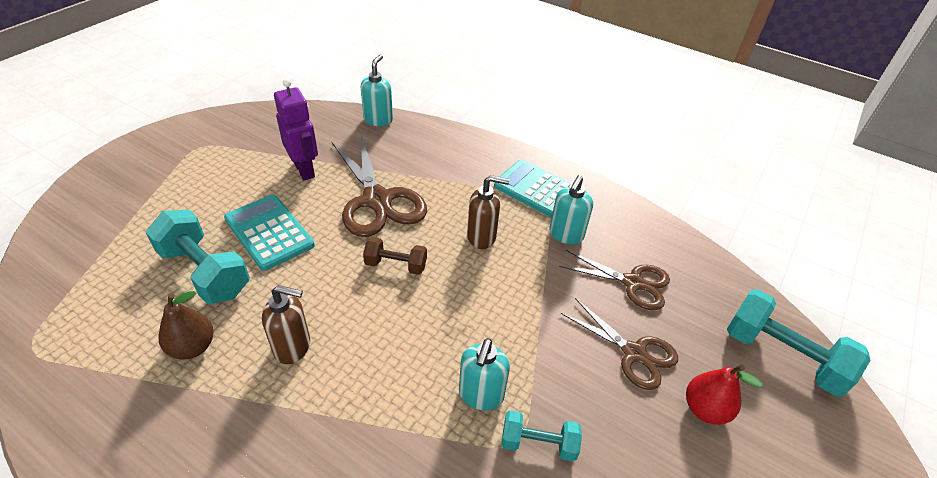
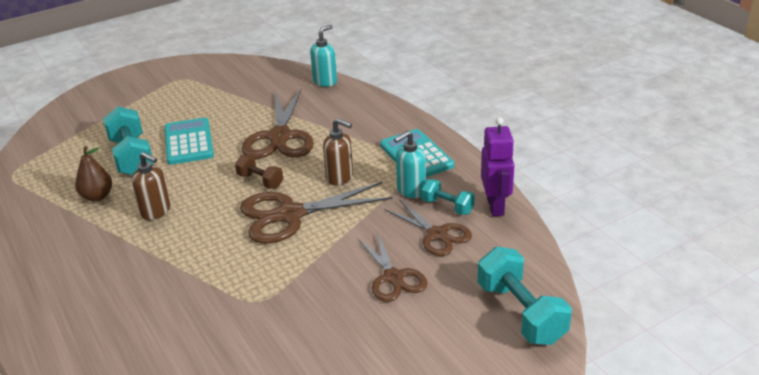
camera: 30 degrees right, 10 degrees down
purple robot [274,78,318,180] -> purple robot moved to [481,117,515,216]
turquoise soap dispenser [459,338,510,410] -> none
turquoise dumbbell [501,410,582,462] -> turquoise dumbbell moved to [421,179,475,215]
red pear [686,365,763,425] -> none
none -> brown scissors [240,182,393,244]

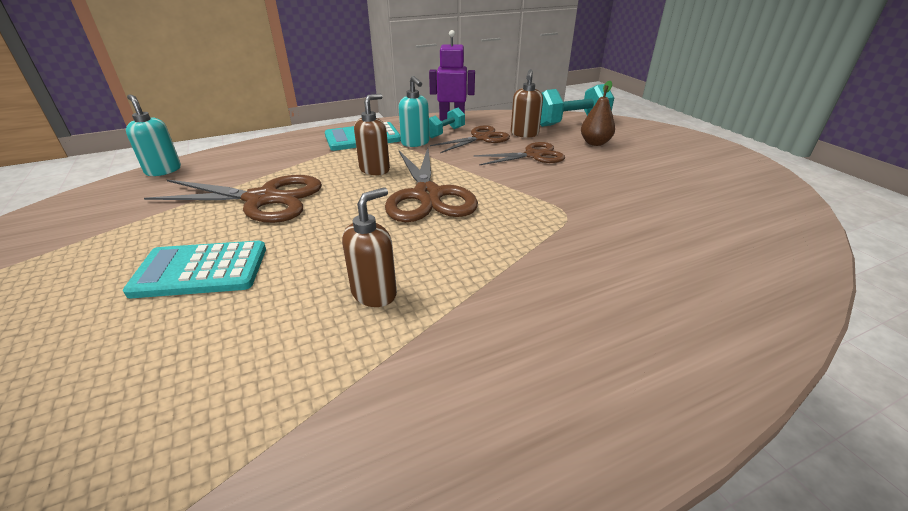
camera: 85 degrees left, 0 degrees up
brown pear [75,146,112,201] -> brown pear moved to [581,81,615,146]
turquoise dumbbell [103,107,154,175] -> none
brown dumbbell [235,155,283,189] -> none
none -> brown soap dispenser [511,69,543,138]

